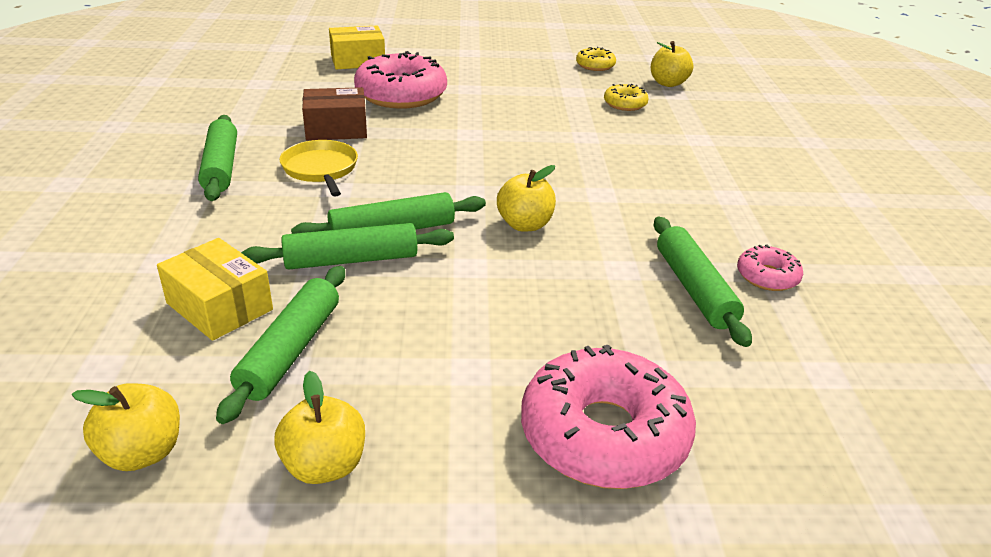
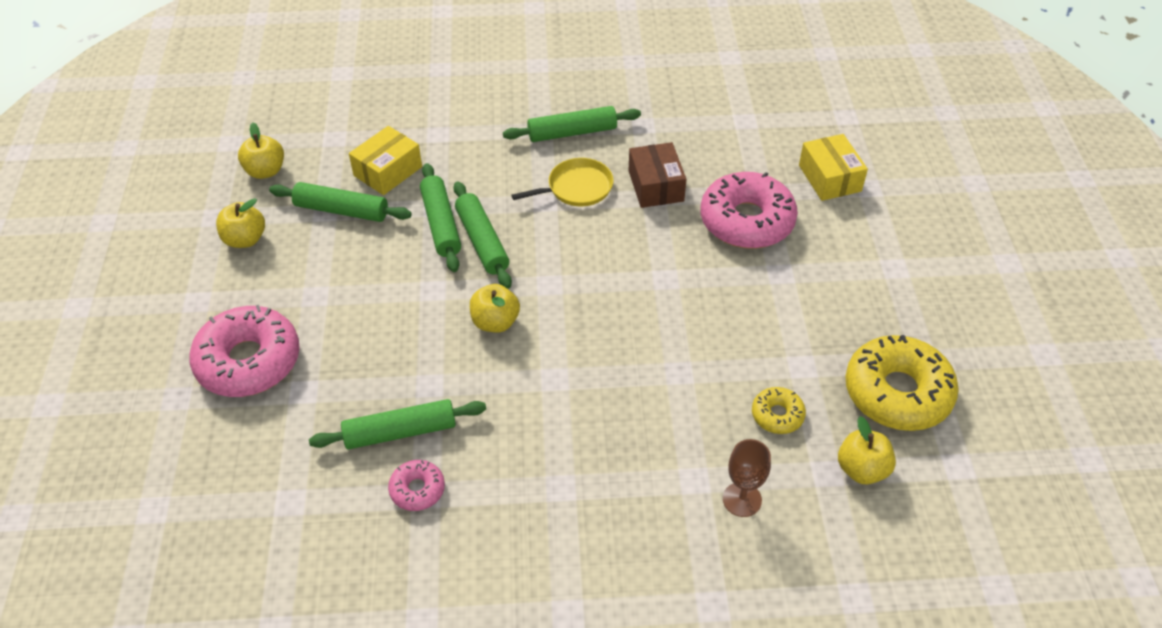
camera: 90 degrees right, 15 degrees up
yellow donut [576,47,616,71] -> yellow donut [845,335,959,431], size x2.07
none -> brown goblet [723,439,771,517]

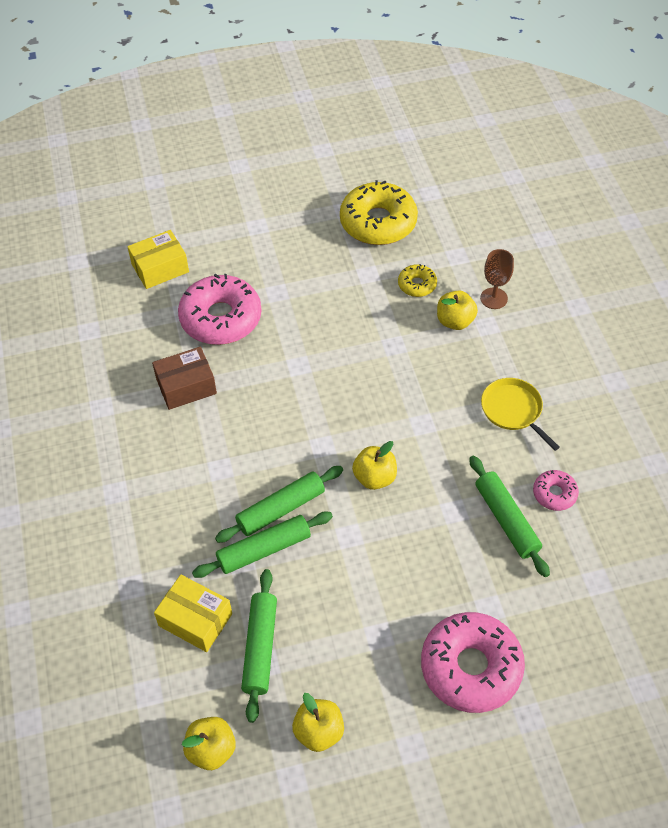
camera: 100 degrees left, 5 degrees up
green rolling pin [503,106,641,142] -> none
yellow pan [512,158,614,206] -> yellow pan moved to [481,378,560,451]
yellow apple [838,416,896,484] -> yellow apple moved to [437,290,478,330]

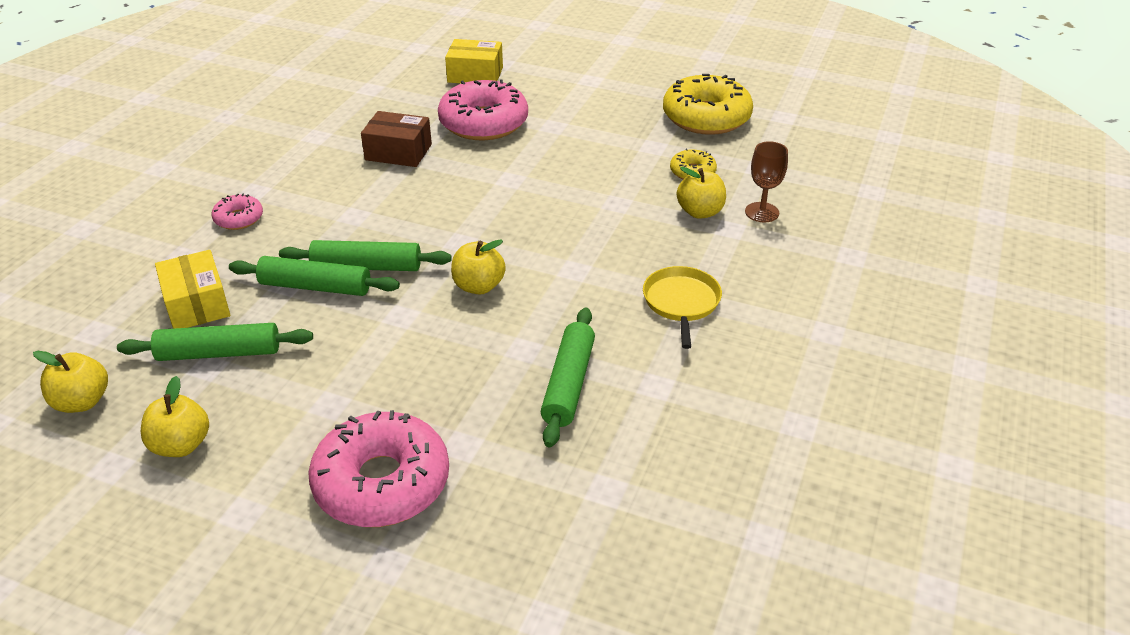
camera: 35 degrees right, 15 degrees down
green rolling pin [241,569,277,723] -> green rolling pin turned 45 degrees clockwise [117,323,313,361]
pink donut [533,470,579,511] -> pink donut moved to [212,193,263,230]

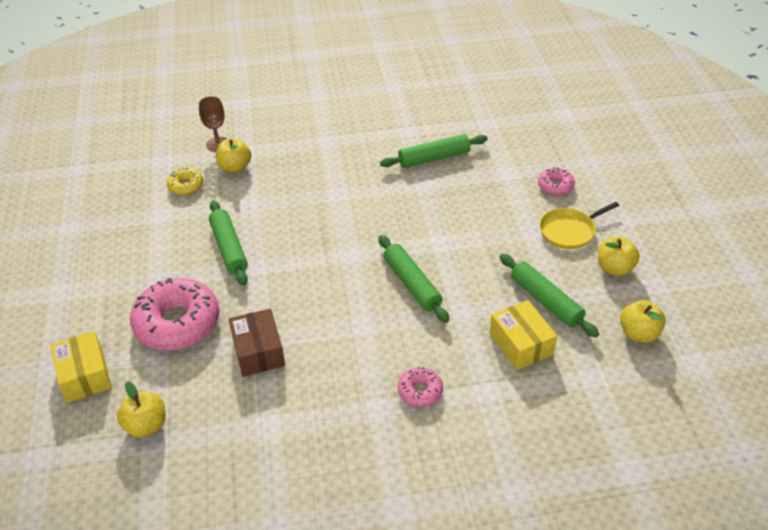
camera: 120 degrees left, 5 degrees up
yellow box [155,250,230,329] -> yellow box turned 60 degrees counterclockwise [490,300,557,370]
green rolling pin [229,256,400,296] -> green rolling pin moved to [209,200,248,286]
pink donut [308,410,449,527] -> pink donut [538,167,575,196], size x0.48
yellow apple [451,239,506,294] -> yellow apple moved to [117,381,166,438]
yellow pan [643,266,722,349] -> yellow pan moved to [539,202,619,249]
yellow donut [663,74,753,135] -> none

